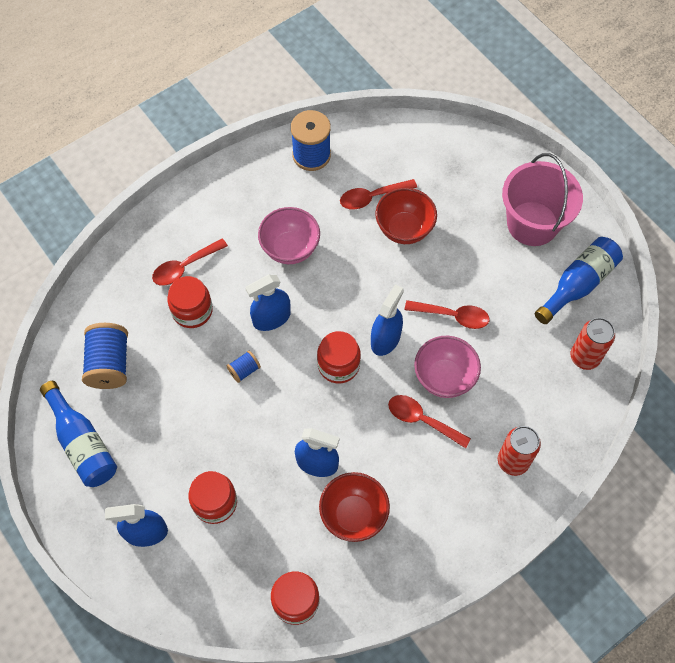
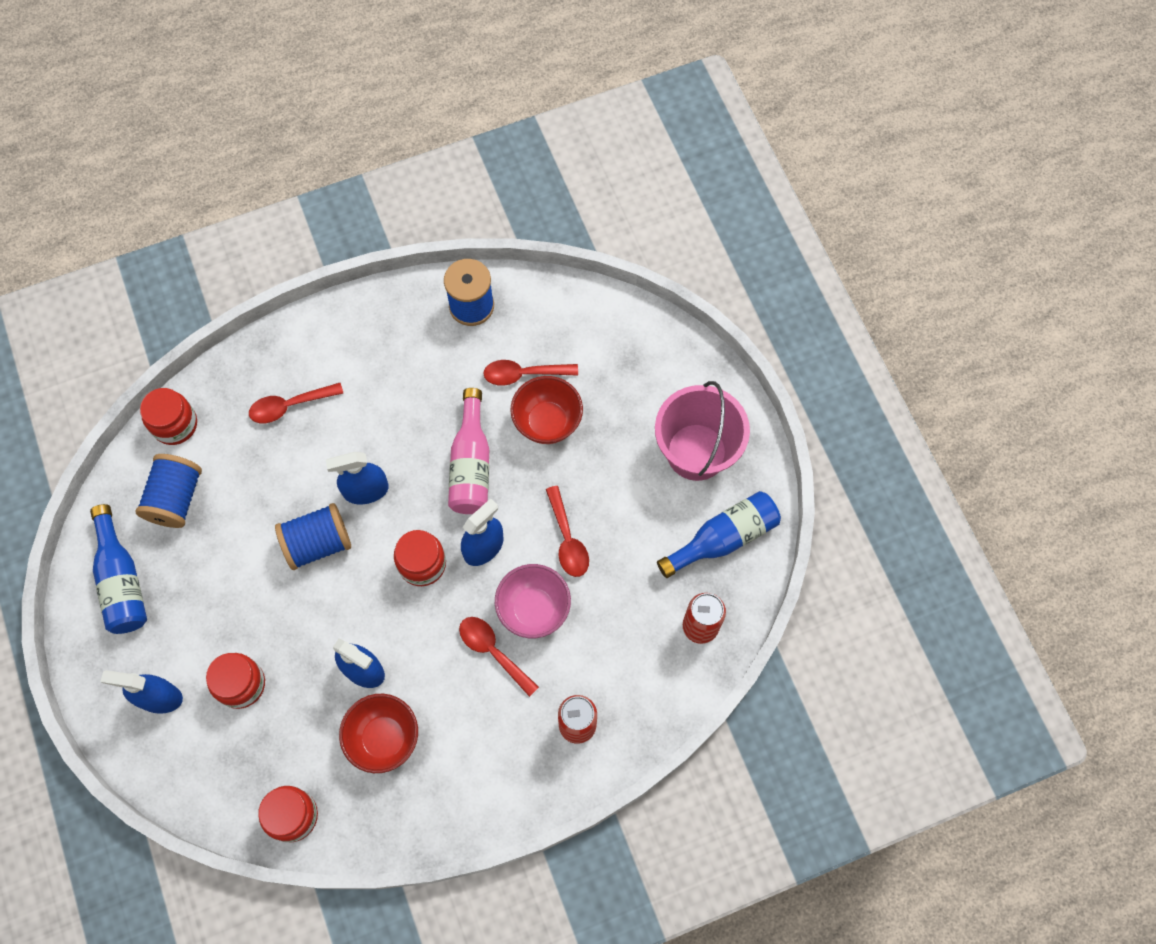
camera: 15 degrees right, 5 degrees up
red jar [167,276,213,328] -> red jar moved to [140,388,197,445]
blue spool [227,351,261,383] -> blue spool [275,503,351,570], size x2.00
pink bowl [258,207,320,264] -> none
red spoon [405,300,490,329] -> red spoon turned 45 degrees clockwise [546,486,589,577]
none -> pink bottle [448,388,489,514]

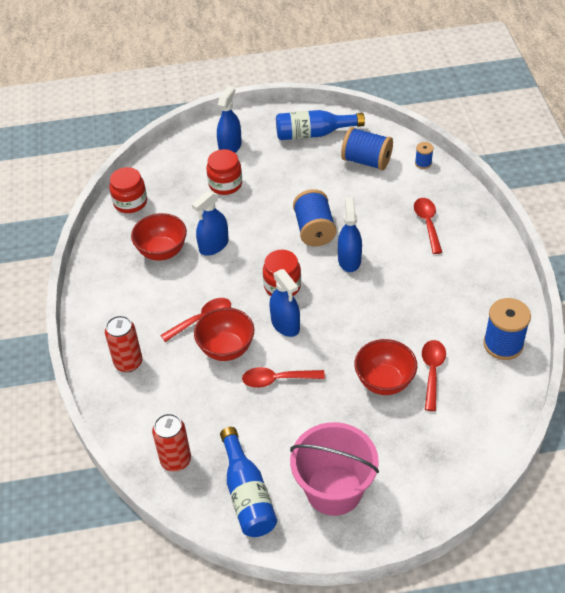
camera: 105 degrees right, 20 degrees down
red jar [140,388,197,445] -> blue spool [415,142,434,169]
pink bottle [448,388,489,514] -> none
pink bowl [495,564,571,638] -> red bowl [194,308,254,361]

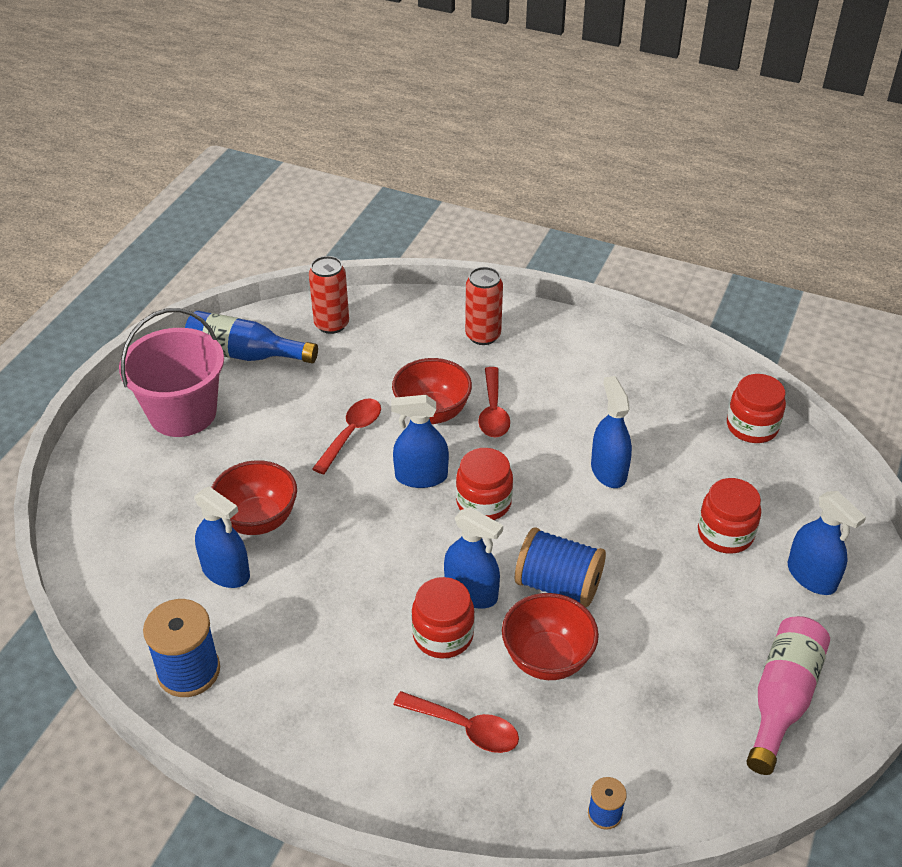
camera: 120 degrees right, 5 degrees down
red bowl [131,213,187,261] -> red bowl moved to [502,593,599,680]
blue bottle [276,110,365,140] -> pink bottle [747,616,830,775]
blue spool [341,127,393,171] -> none
red spoon [422,340,446,411] -> blue spray bottle [194,487,250,588]
none -> red jar [412,577,475,659]

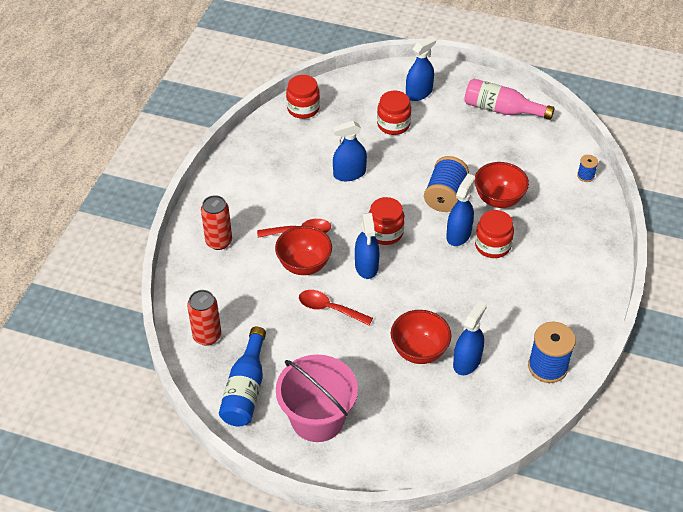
camera: 95 degrees left, 5 degrees up
red spoon [393,691,519,753] -> none

